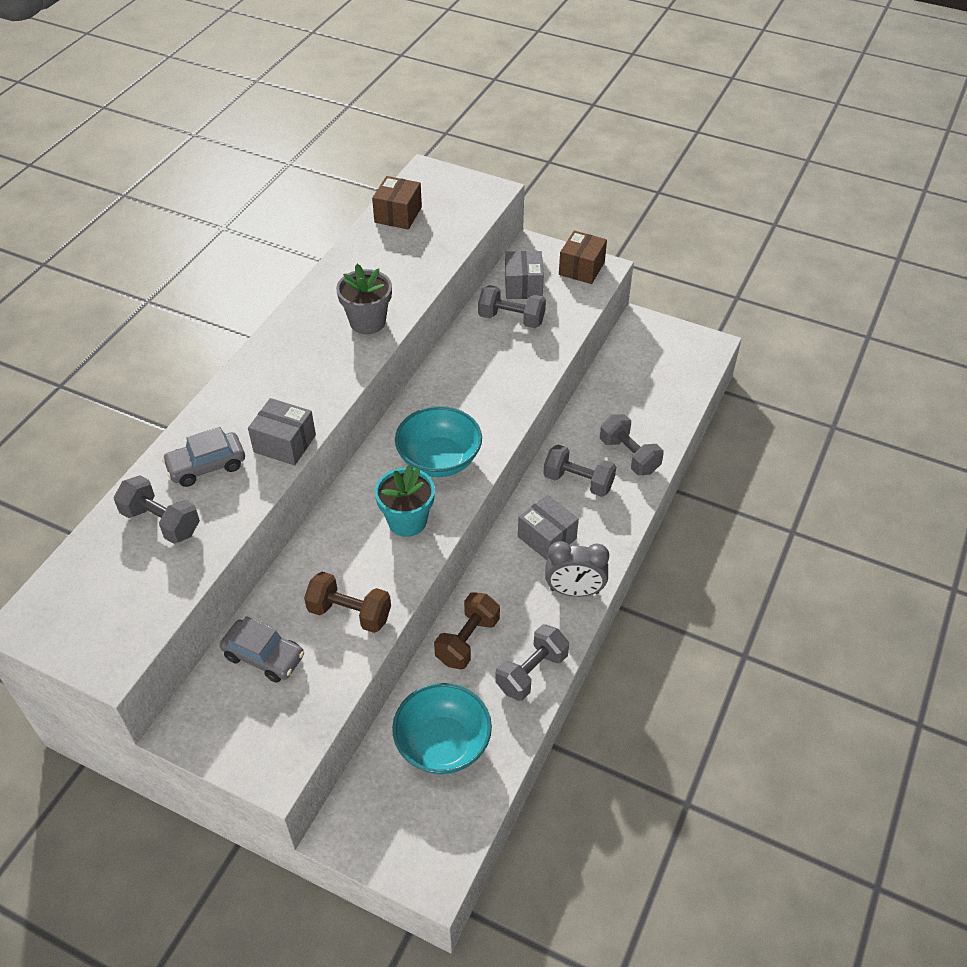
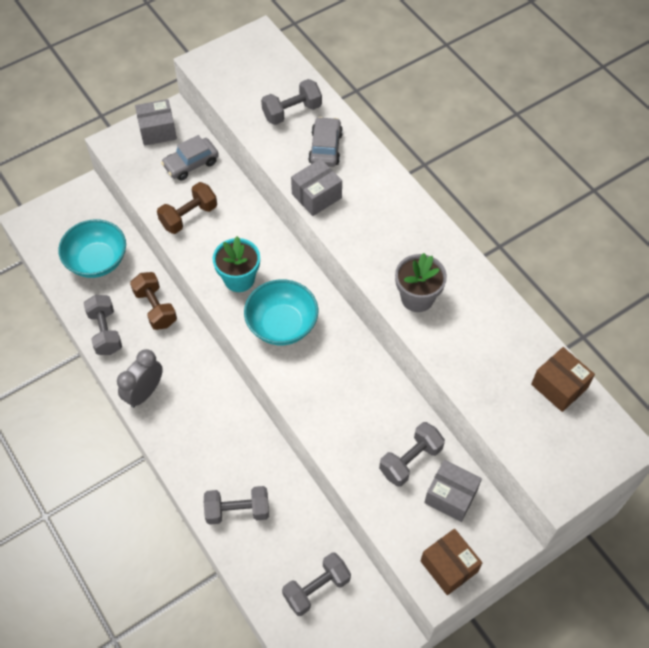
camera: 120 degrees right, 10 degrees up
grey box [518,495,579,560] -> grey box moved to [135,99,177,146]
grey dumbbell [543,445,616,497] -> grey dumbbell moved to [282,552,351,616]

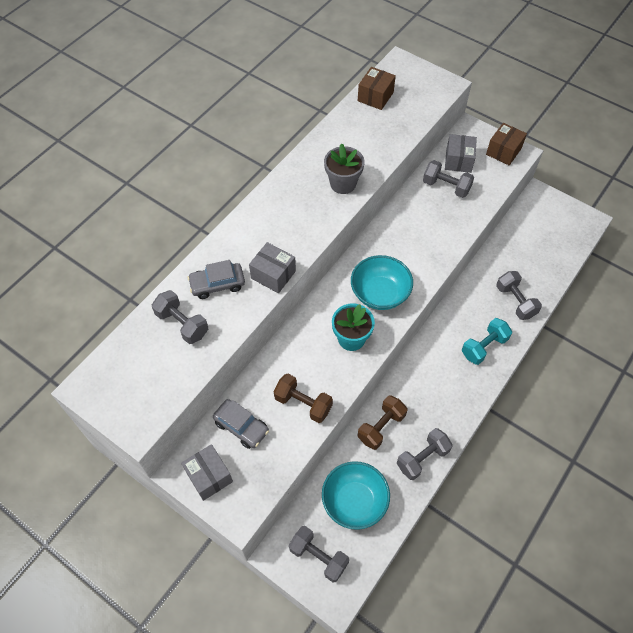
camera: 110 degrees left, 0 degrees up
grey clock [117,349,163,408] -> none
grey dumbbell [282,552,351,616] -> grey dumbbell moved to [289,526,349,582]
none -> turquoise dumbbell [462,318,512,365]

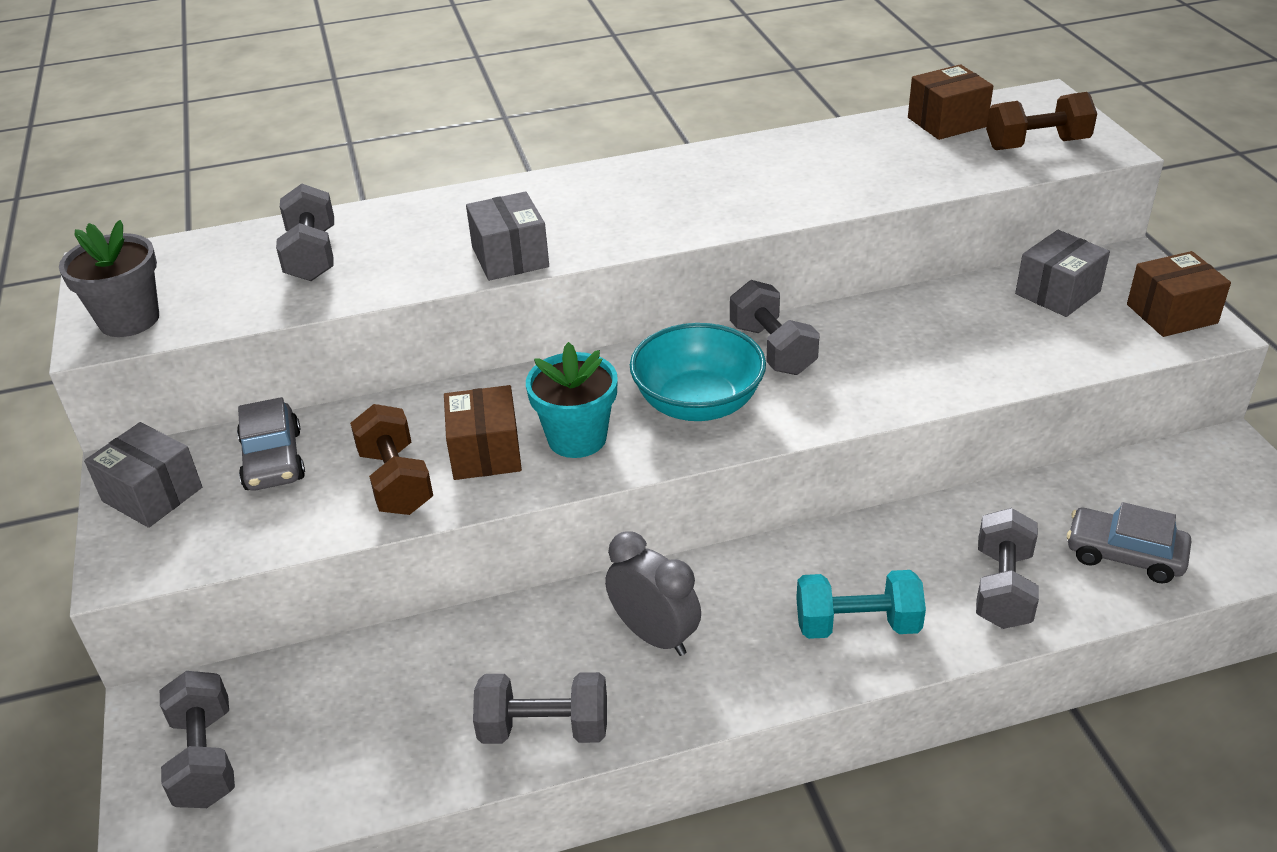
camera: 40 degrees right, 20 degrees down
grey box [181,444,233,501] -> grey box turned 60 degrees counterclockwise [84,422,202,528]
grey car [187,260,245,299] -> grey car moved to [1067,502,1191,584]
turquoise bowl [322,461,390,530] -> none
grey flower pot [324,143,365,194] -> grey flower pot moved to [59,220,159,337]
brown dumbbell [358,395,407,450] -> brown dumbbell moved to [986,92,1097,150]
grey dumbbell [423,160,474,198] -> grey dumbbell moved to [730,280,820,375]
none -> brown box [444,385,522,480]
none -> grey clock [605,531,701,656]

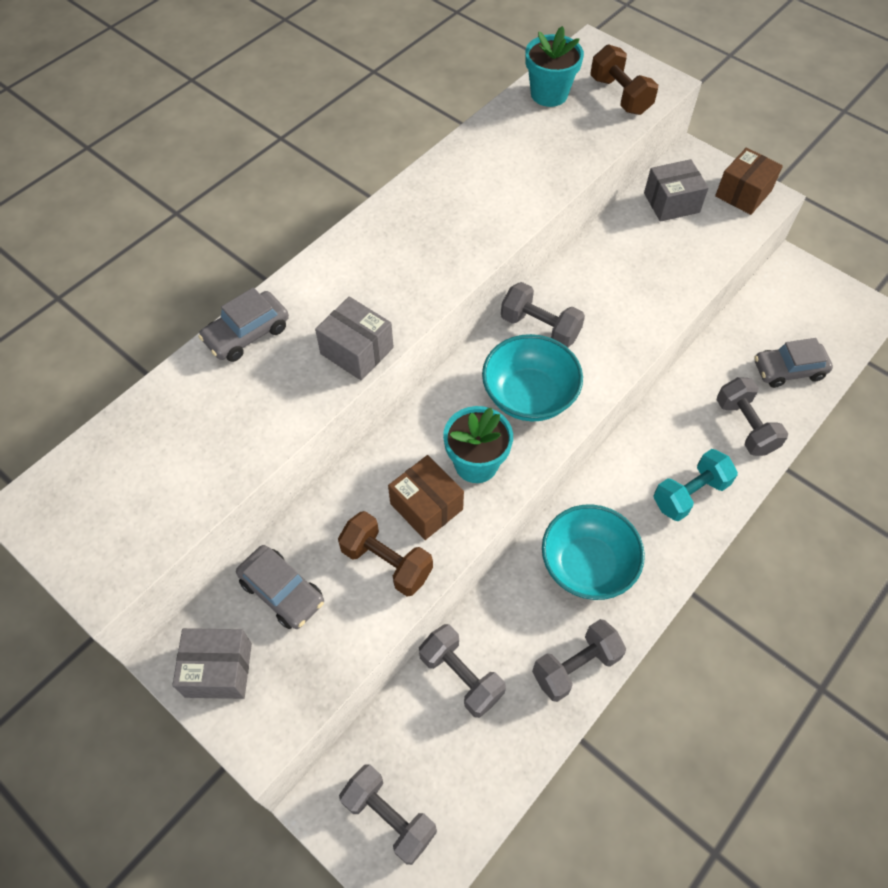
camera: 35 degrees left, 20 degrees up
grey flower pot [59,220,159,337] -> none
grey dumbbell [276,184,334,281] -> grey dumbbell moved to [419,624,506,718]
grey clock [605,531,701,656] -> turquoise bowl [542,504,645,600]
brown box [908,64,993,140] -> turquoise flower pot [525,26,584,107]
brown dumbbell [986,92,1097,150] -> brown dumbbell turned 75 degrees counterclockwise [590,44,658,115]
grey box [1015,230,1110,317] -> grey box turned 60 degrees clockwise [644,159,709,222]
none -> grey car [198,287,289,362]

